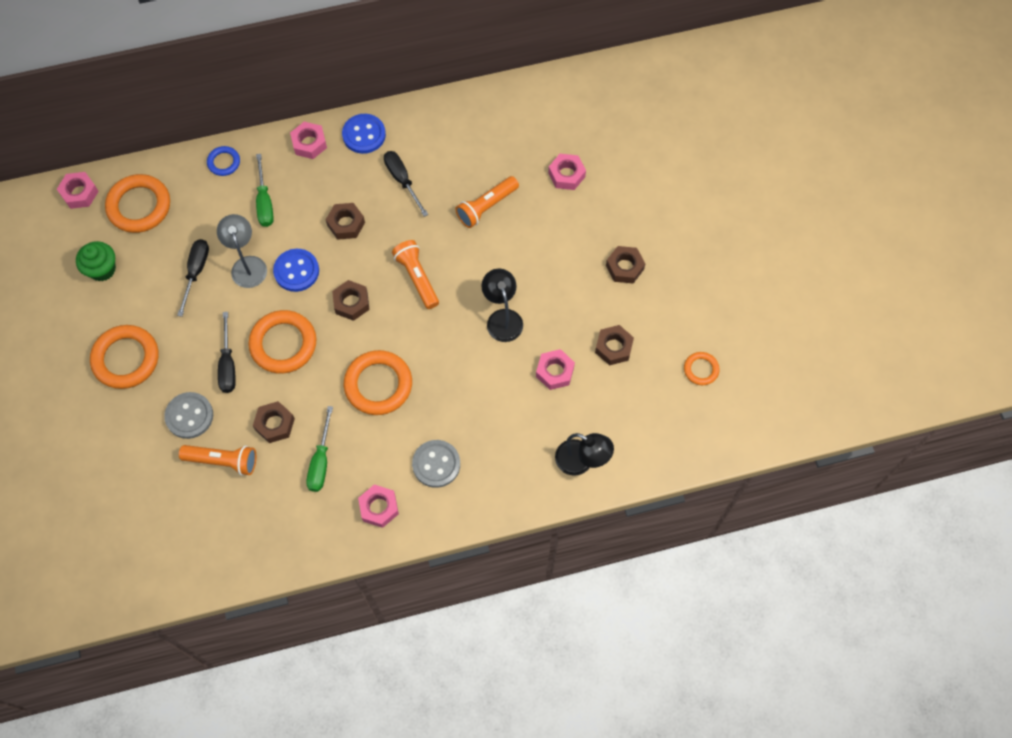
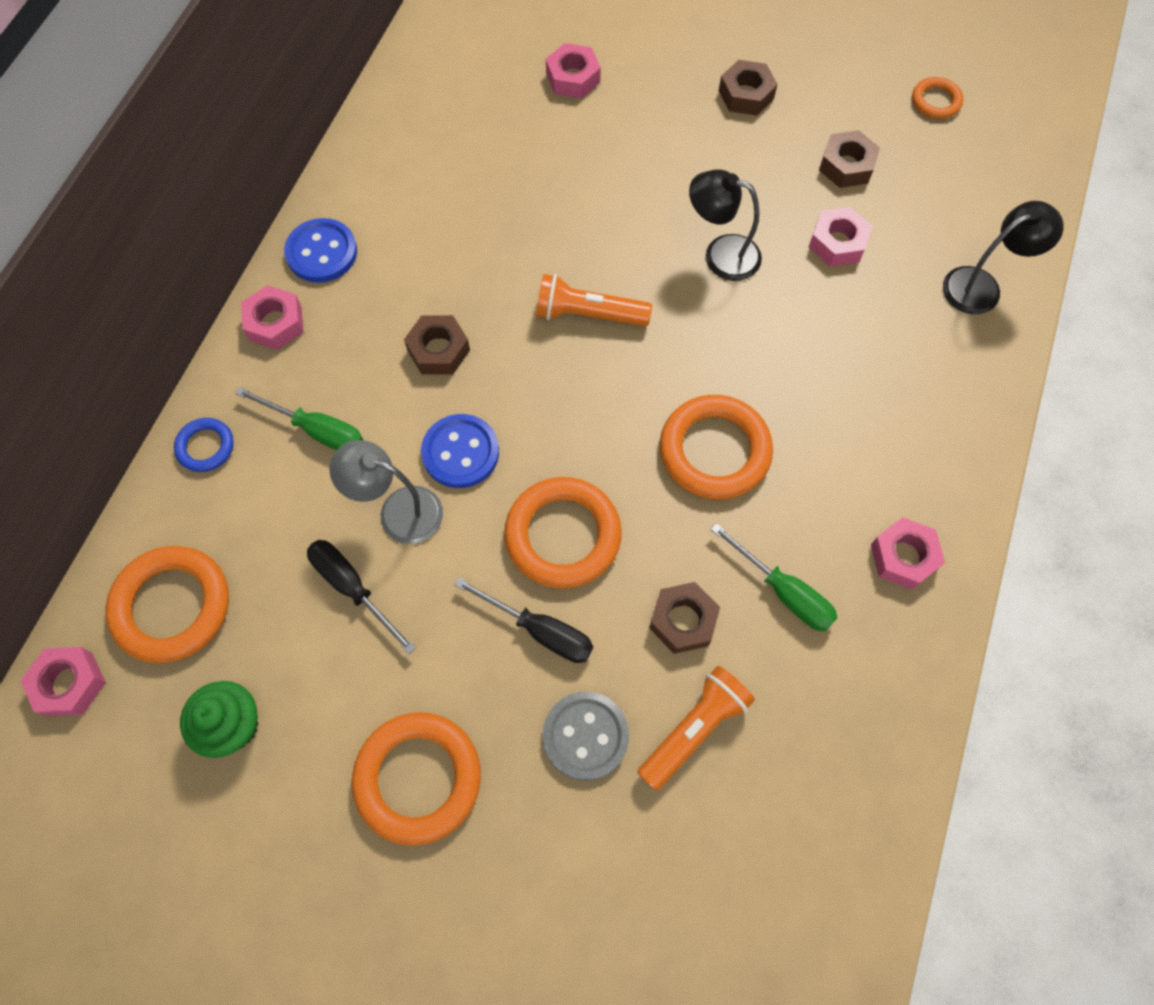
camera: 55 degrees left, 0 degrees up
brown nut [332,280,370,321] -> none
black screwdriver [384,151,428,217] -> none
grey button [412,440,460,488] -> none
orange flashlight [455,176,519,228] -> none

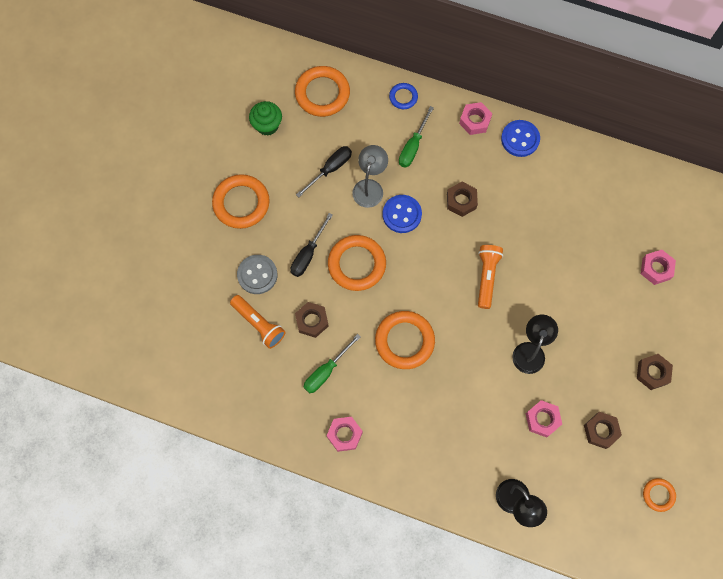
camera: 90 degrees right, 5 degrees up
pink nut [21,647,106,716] -> none

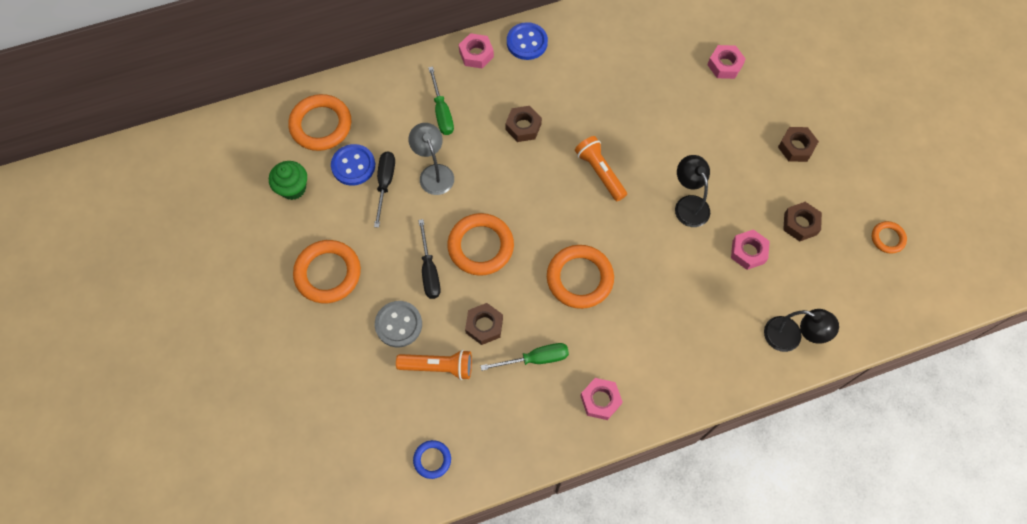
camera: 40 degrees left, 5 degrees down
green screwdriver [304,334,361,393] -> green screwdriver turned 105 degrees counterclockwise [480,343,569,371]
blue button [383,195,422,233] -> blue button moved to [331,144,375,186]
blue ring [389,83,418,109] -> blue ring moved to [413,440,451,479]

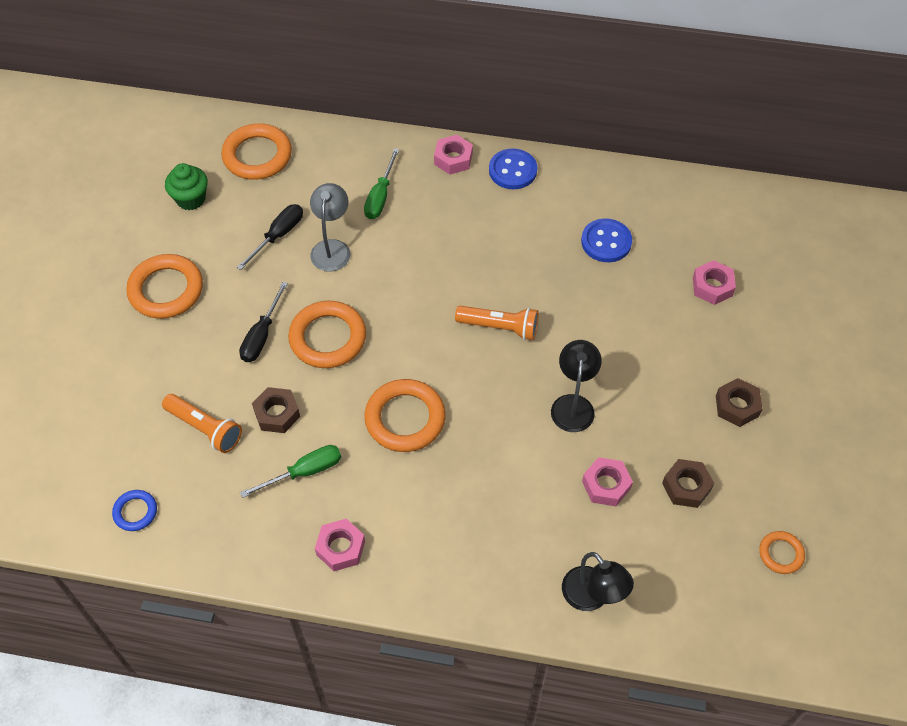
camera: 30 degrees right, 10 degrees down
blue button [331,144,375,186] -> blue button moved to [581,218,632,262]
grey button [375,301,422,347] -> none
green screwdriver [480,343,569,371] -> green screwdriver turned 45 degrees counterclockwise [240,445,341,498]
brown nut [505,106,542,142] -> none
orange flashlight [575,136,627,201] -> orange flashlight turned 105 degrees clockwise [455,306,539,340]

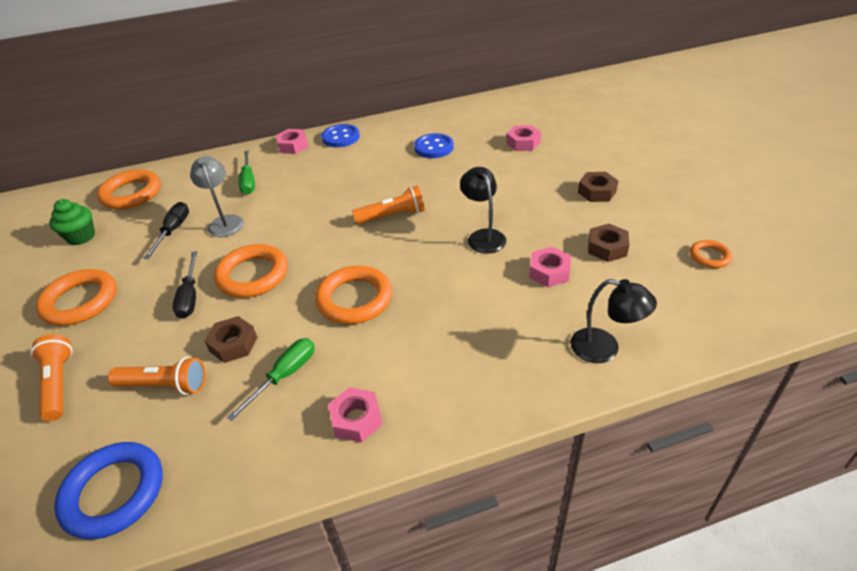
camera: 25 degrees left, 15 degrees down
blue ring [112,490,157,531] -> blue ring [54,442,163,539], size x1.91
none -> orange flashlight [30,334,73,421]

